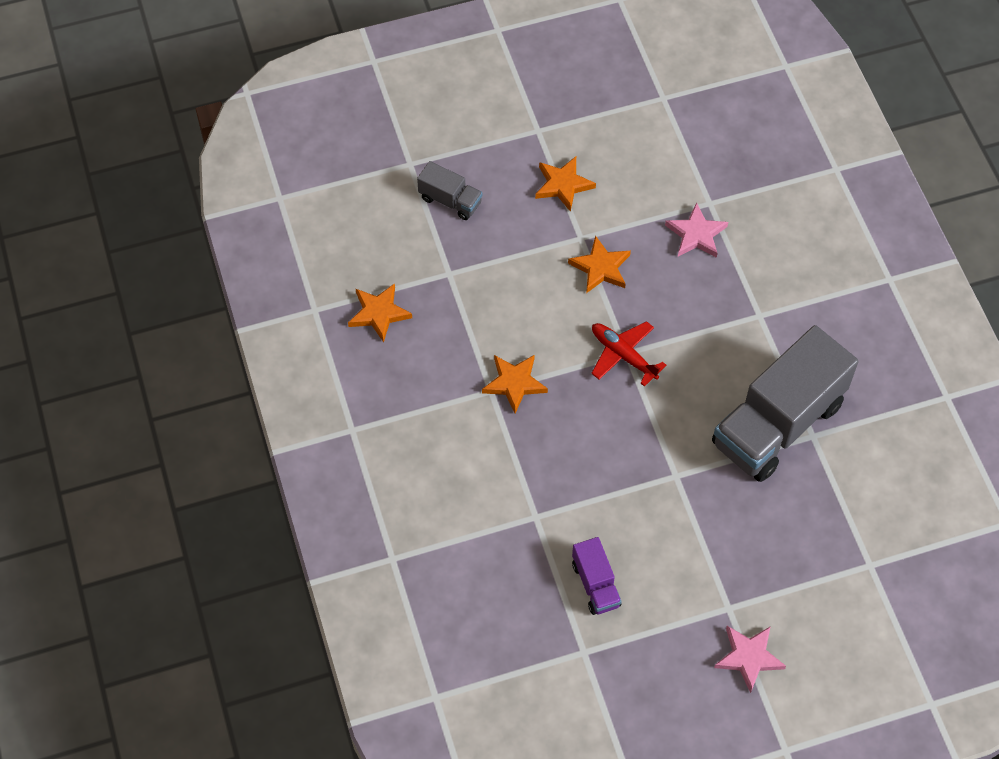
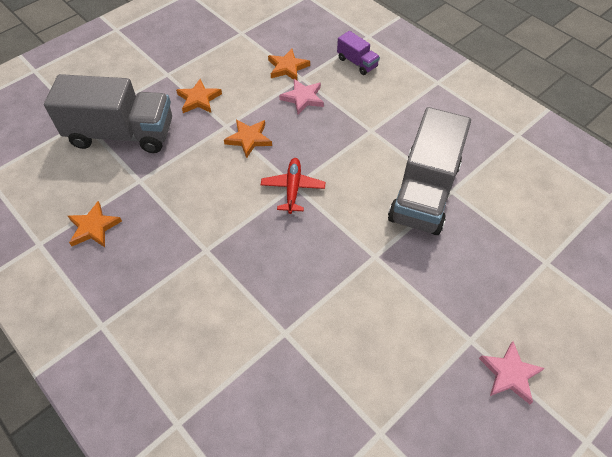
camera: 25 degrees left, 5 degrees down
grey truck [417,161,483,220] -> grey truck [44,74,172,153], size x2.21
orange star [482,355,548,413] -> orange star moved to [268,49,310,80]
purple truck [572,537,622,615] -> purple truck moved to [337,31,380,75]
red plane [591,321,666,387] -> red plane turned 75 degrees clockwise [261,158,325,214]

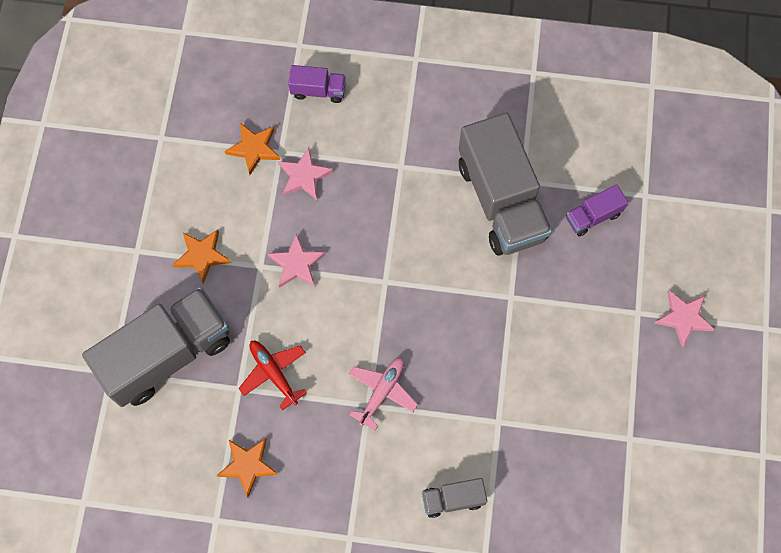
camera: 40 degrees left, 15 degrees up
orange star [224,120,272,158] -> pink star [268,233,326,288]
red plane [261,158,325,214] -> red plane moved to [238,341,307,410]
none -> pink plane [349,357,418,430]
none -> grey truck [422,478,487,518]
none -> purple truck [566,184,628,236]

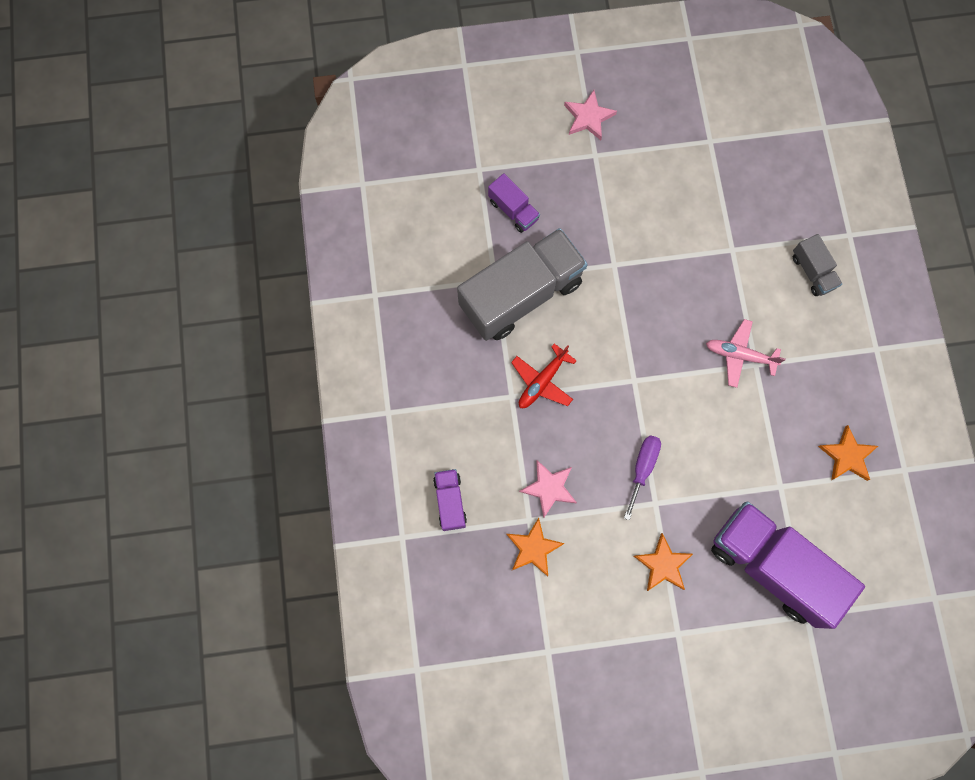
camera: 105 degrees left, 5 degrees up
grey truck [82,287,230,407] -> purple truck [711,501,865,629]
red plane [238,341,307,410] -> red plane moved to [511,343,577,408]
pink star [268,233,326,288] -> purple screwdriver [624,435,661,520]

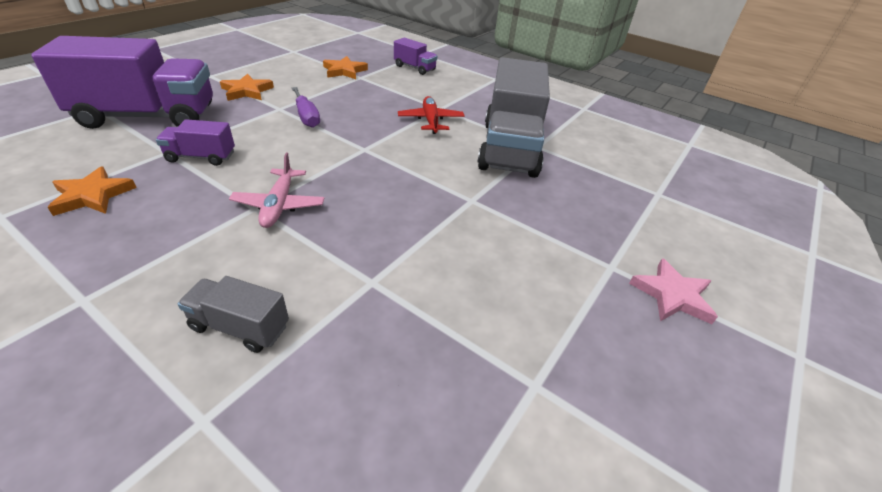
camera: 130 degrees right, 35 degrees down
purple truck [488,173,540,233] -> purple truck moved to [156,119,235,166]
pink star [519,460,577,517] -> none
pink plane [706,319,786,388] -> pink plane turned 120 degrees clockwise [229,153,324,228]

